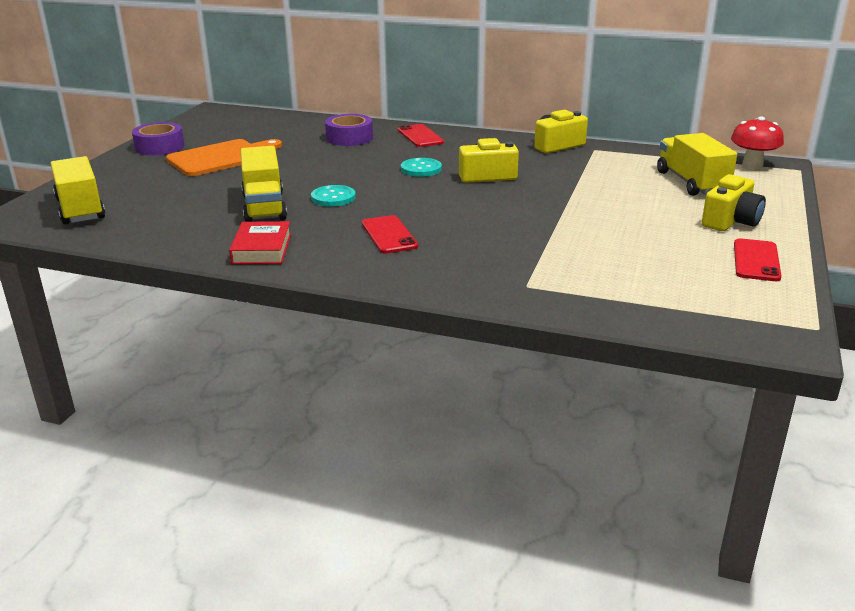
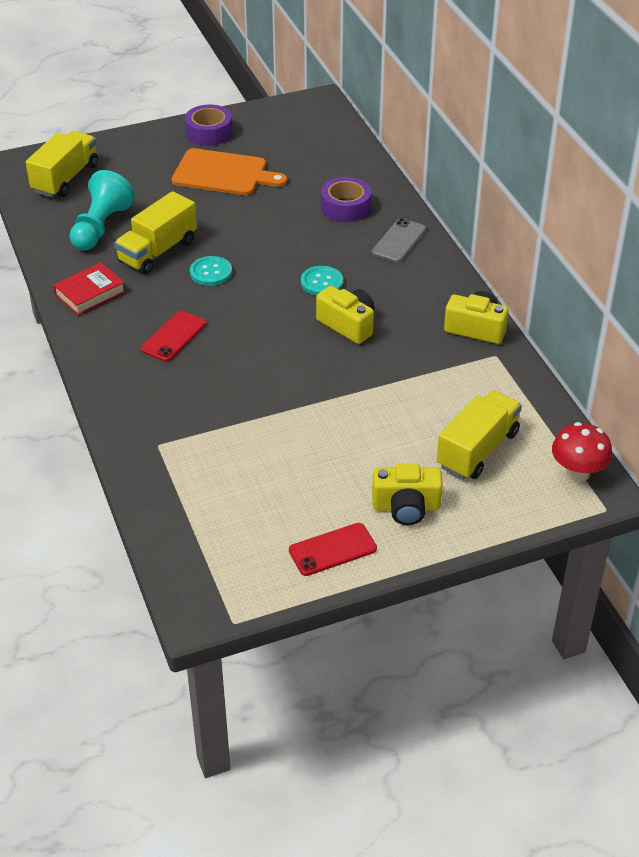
camera: 50 degrees right, 15 degrees up
red phone [398,124,444,147] -> grey phone [372,218,426,263]
none -> turquoise pawn [70,170,135,250]

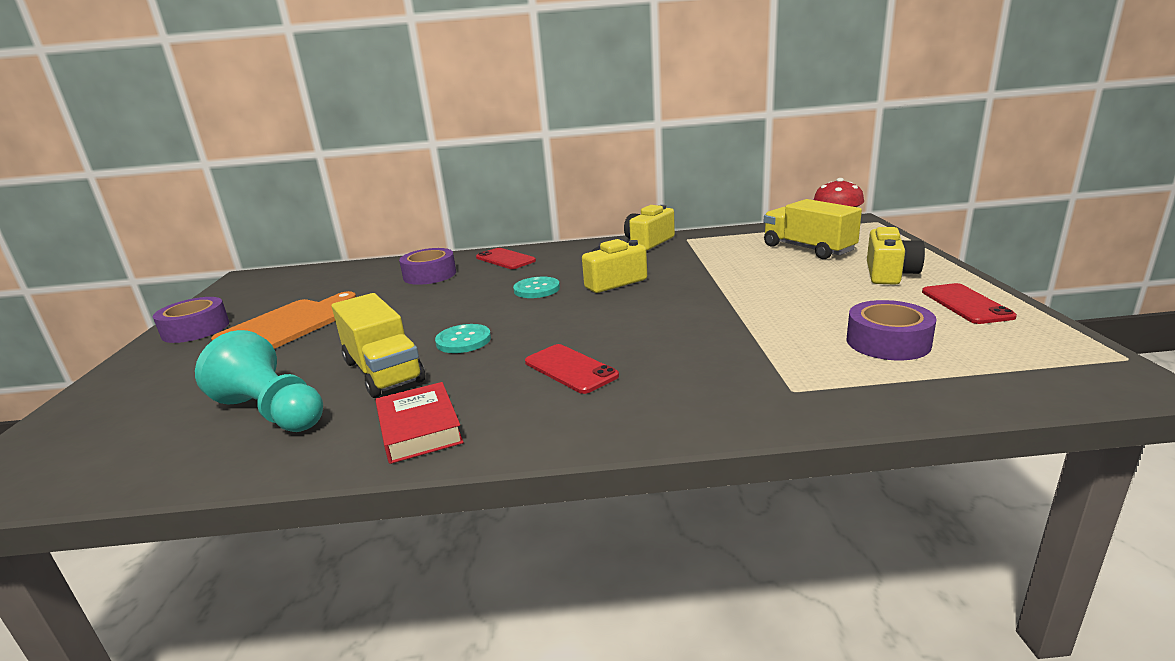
camera: 70 degrees left, 20 degrees down
yellow truck [26,131,98,197] -> none
grey phone [372,218,426,263] -> red phone [476,248,536,269]
none -> purple tape [847,300,937,360]

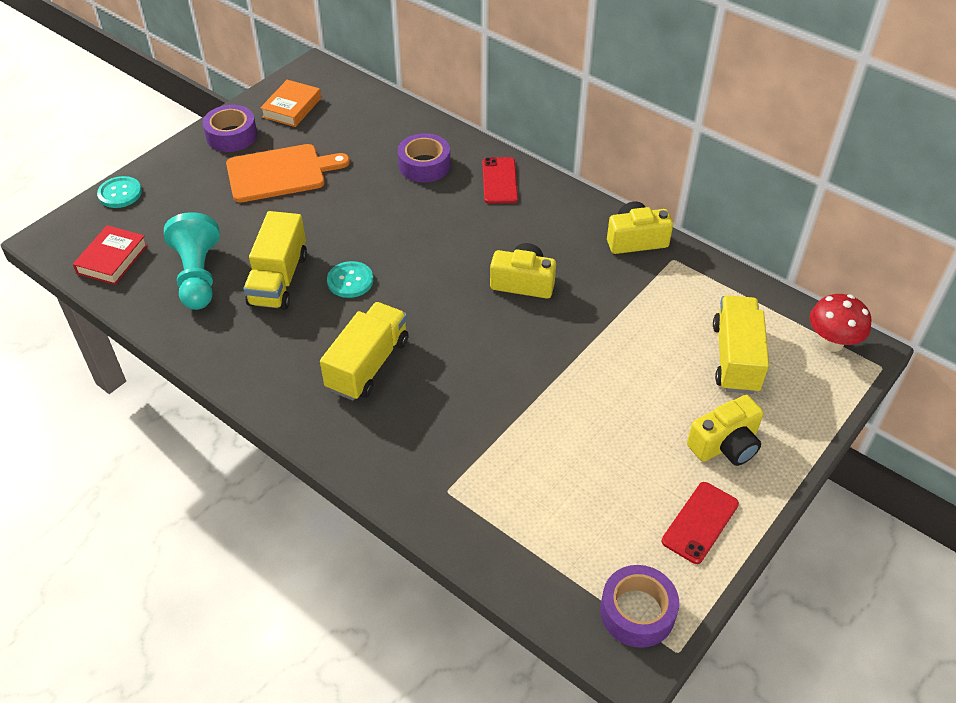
camera: 40 degrees right, 25 degrees up
red book [375,382,464,464] -> red book moved to [73,225,148,285]
turquoise button [513,277,560,298] -> turquoise button moved to [97,176,142,208]
red phone [525,344,619,394] -> yellow truck [320,302,409,401]
purple tape [847,300,937,360] -> purple tape moved to [600,565,679,648]
none -> orange book [260,80,321,127]

